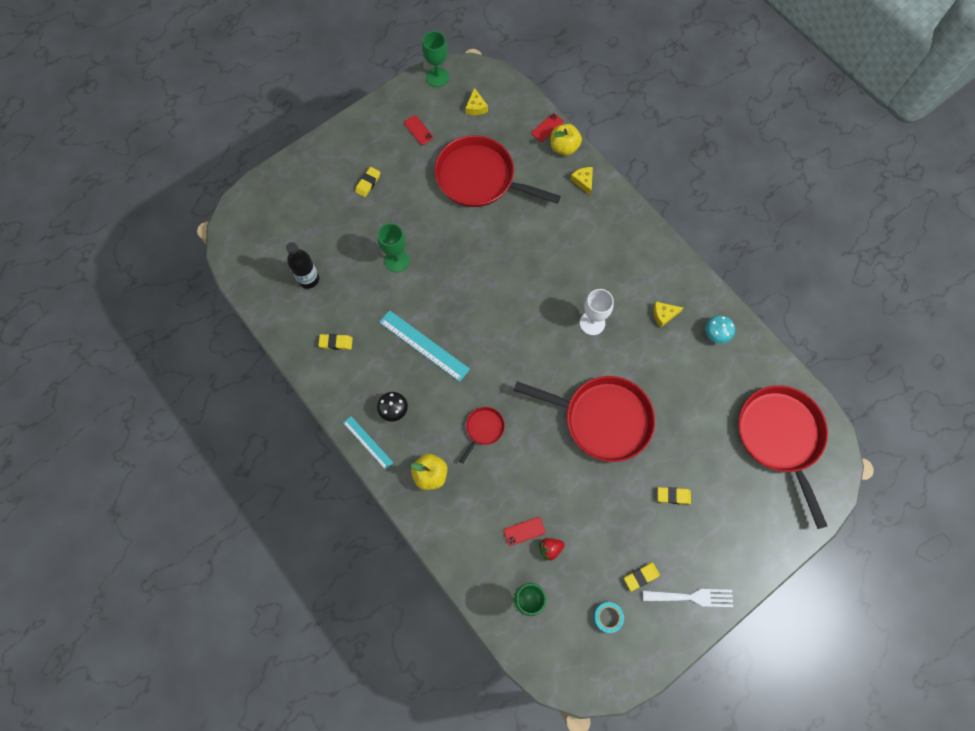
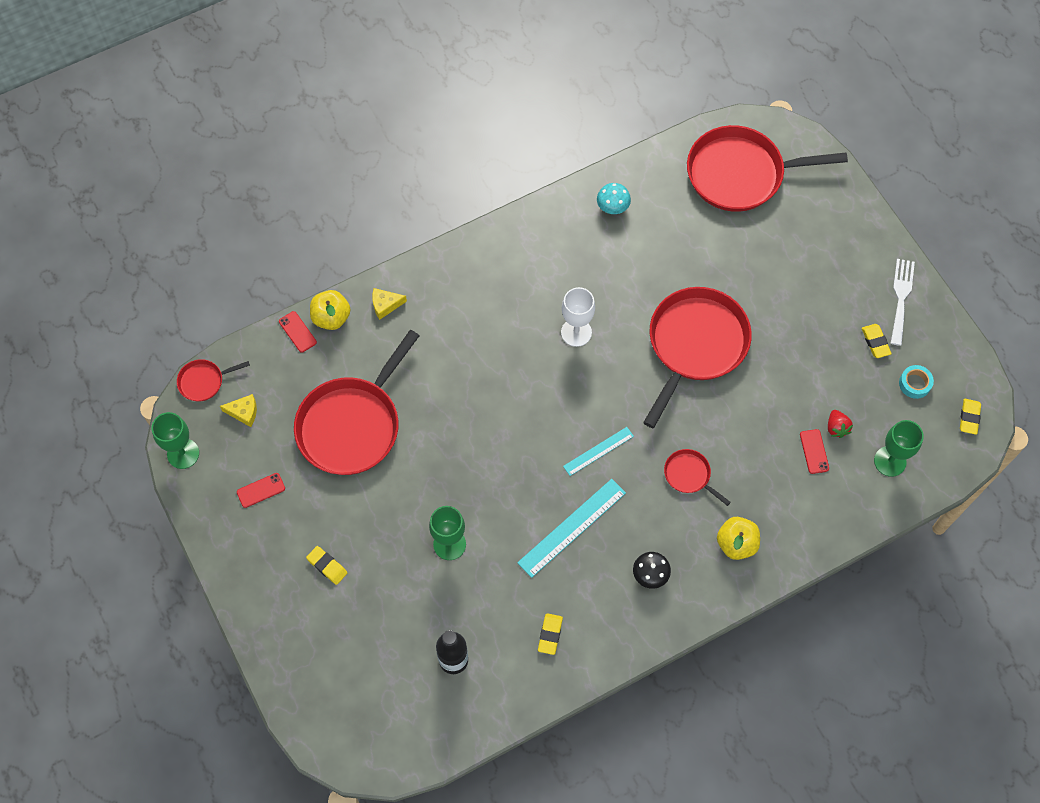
camera: 80 degrees left, 5 degrees down
turquoise ruler [343,416,393,470] -> turquoise ruler moved to [563,427,634,476]
yellow cheese [653,302,683,328] -> none
yellow eraser [658,487,691,504] -> yellow eraser moved to [960,399,981,435]
none -> red pan [177,359,250,402]

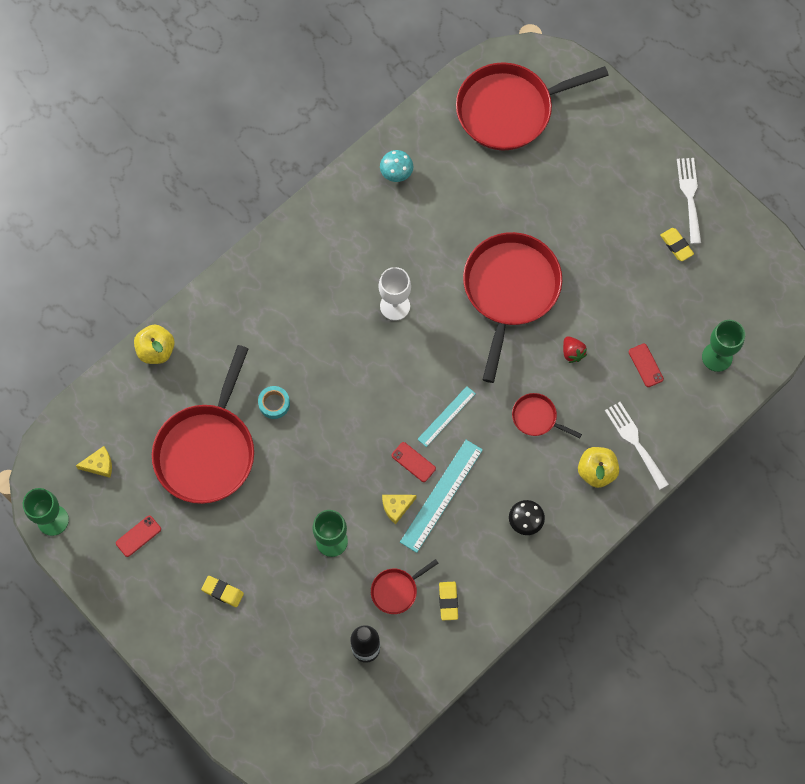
camera: 15 degrees left, 5 degrees up
red pan [177,359,250,402] -> red pan moved to [371,559,438,614]
red phone [279,311,317,353] -> red phone moved to [392,442,436,482]
yellow cheese [372,288,407,320] -> yellow cheese moved to [382,495,417,525]
red strawberry [828,410,853,438] -> red strawberry moved to [563,336,587,363]
turquoise tape [899,365,934,399] -> turquoise tape moved to [258,386,290,419]
yellow eraser [960,399,981,435] -> none
none -> white fork [605,402,669,490]

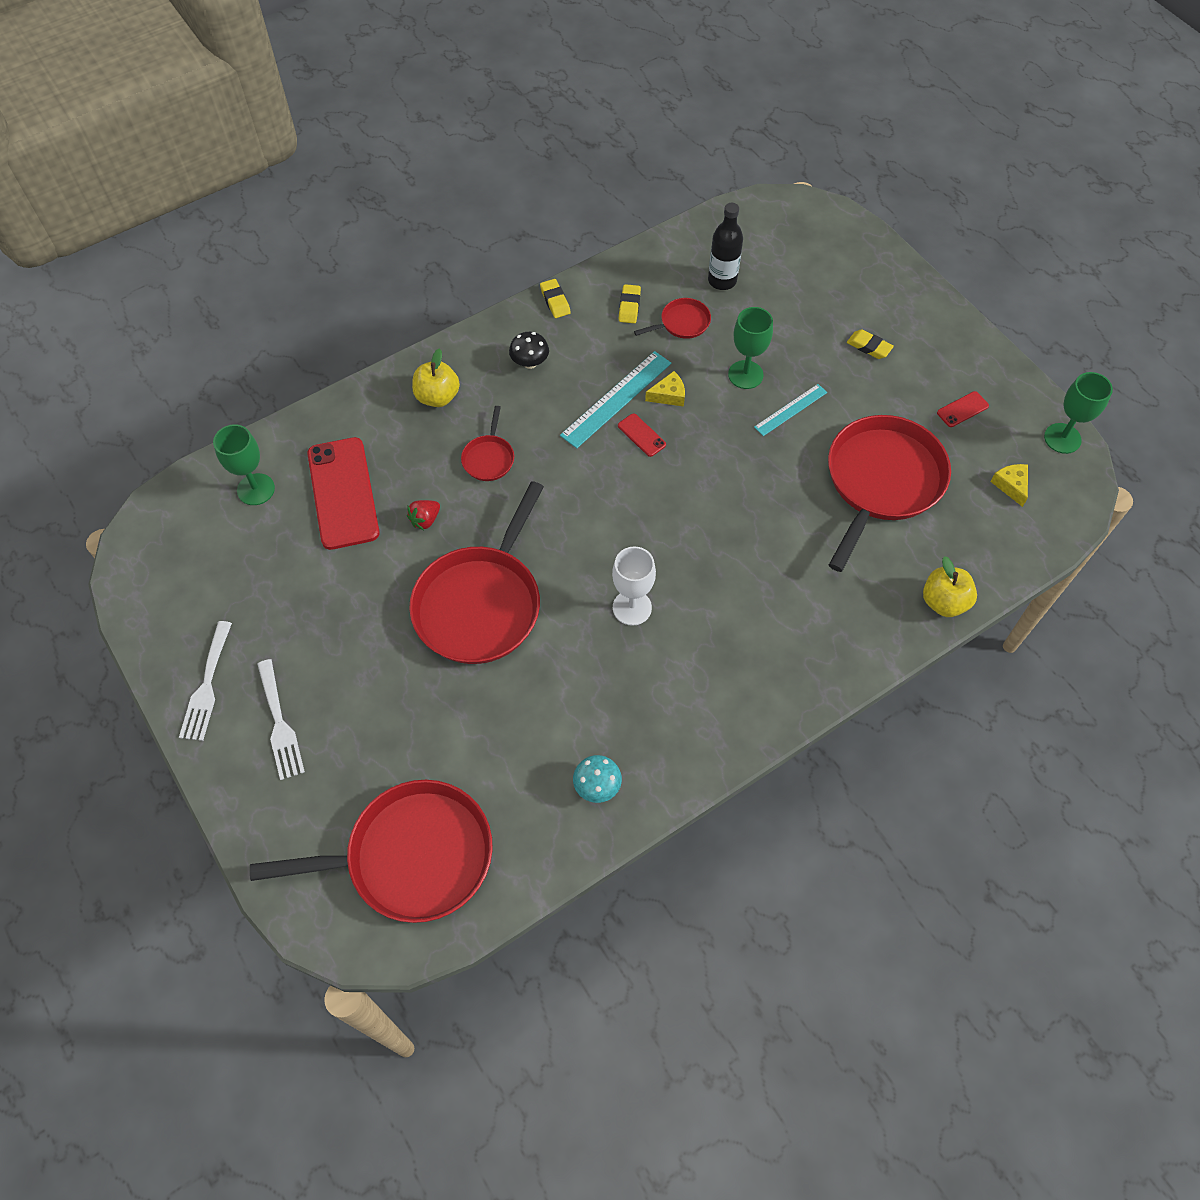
camera: 170 degrees left, 10 degrees down
yellow cheese [76,446,112,478] -> yellow cheese turned 75 degrees clockwise [990,464,1028,507]
turquoise tape [258,386,290,419] -> none
turquoise ruler [417,386,476,447] -> turquoise ruler moved to [754,384,827,436]
red pan [512,393,582,438] -> red pan turned 60 degrees clockwise [461,406,514,481]
red strawberry [563,336,587,363] -> red strawberry turned 120 degrees counterclockwise [407,500,440,530]
white fork [605,402,669,490] -> white fork moved to [257,659,305,780]
red phone [629,344,664,387] -> red phone [307,437,380,550], size x2.34
yellow eraser [660,228,694,261] -> yellow eraser moved to [540,279,571,318]

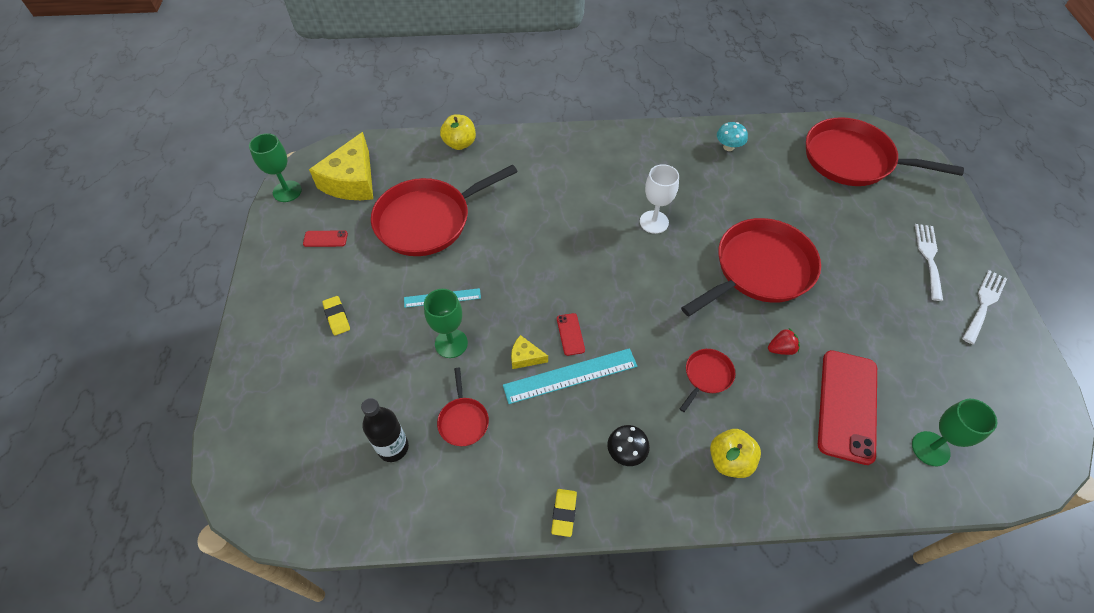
camera: 150 degrees left, 5 degrees down
yellow eraser [619,284,641,323] -> none
red pan [634,298,711,339] -> red pan turned 105 degrees counterclockwise [437,368,489,446]
yellow cheese [990,464,1028,507] -> yellow cheese [309,132,373,200], size x2.24

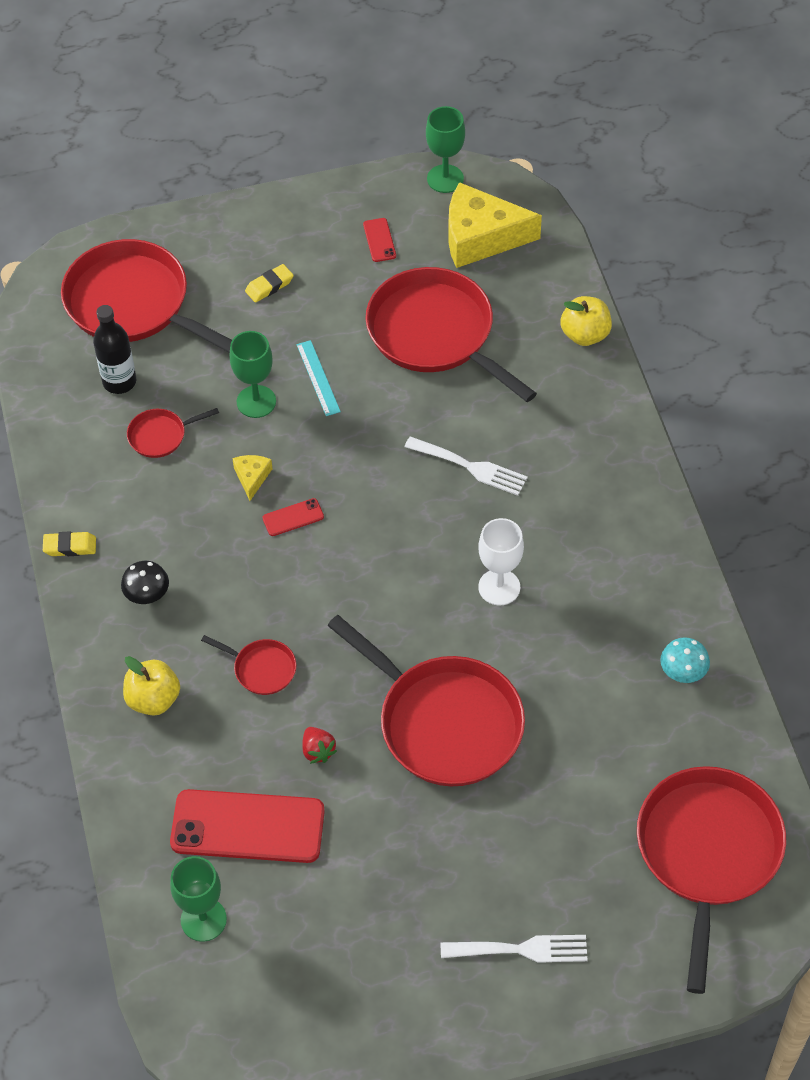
camera: 80 degrees right, 0 degrees up
turquoise ruler [503,348,637,404] -> none
white fork [962,270,1007,344] -> white fork moved to [405,436,528,496]
none -> red pan [61,239,232,353]

